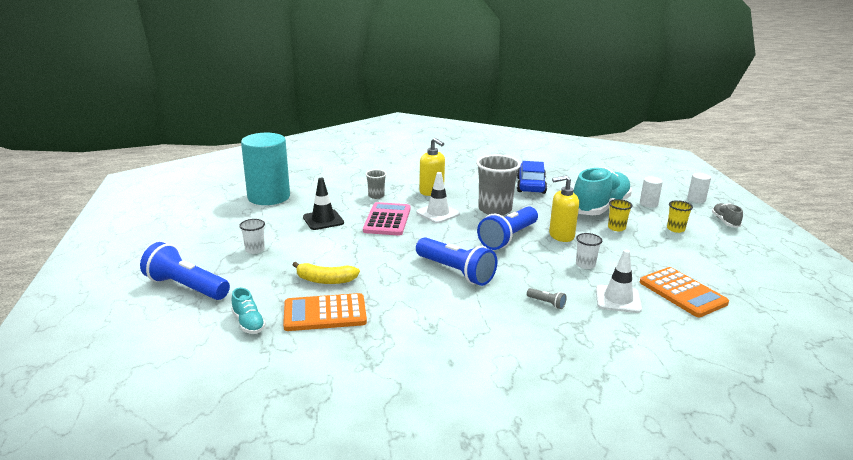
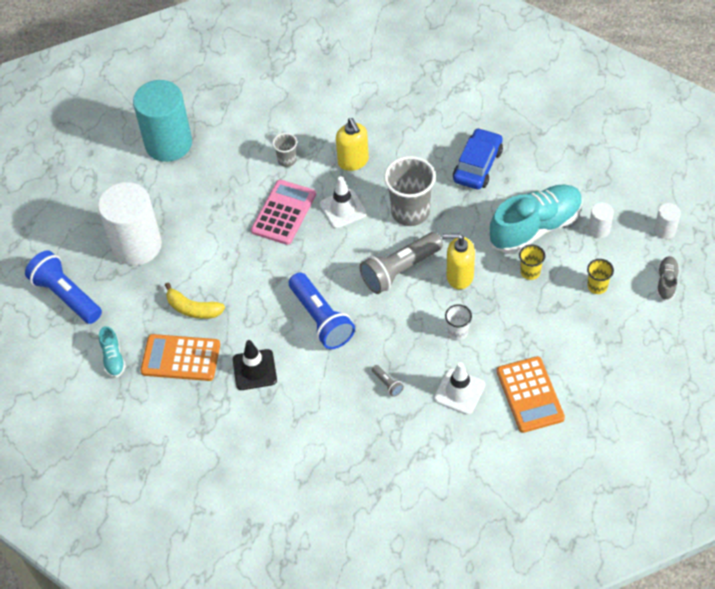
camera: 20 degrees right, 30 degrees up
white cup [239,219,265,254] -> white cylinder [98,182,162,266]
black traffic cone [303,178,344,230] -> black traffic cone moved to [233,340,277,390]
blue flashlight [477,206,538,250] -> grey flashlight [359,232,443,294]

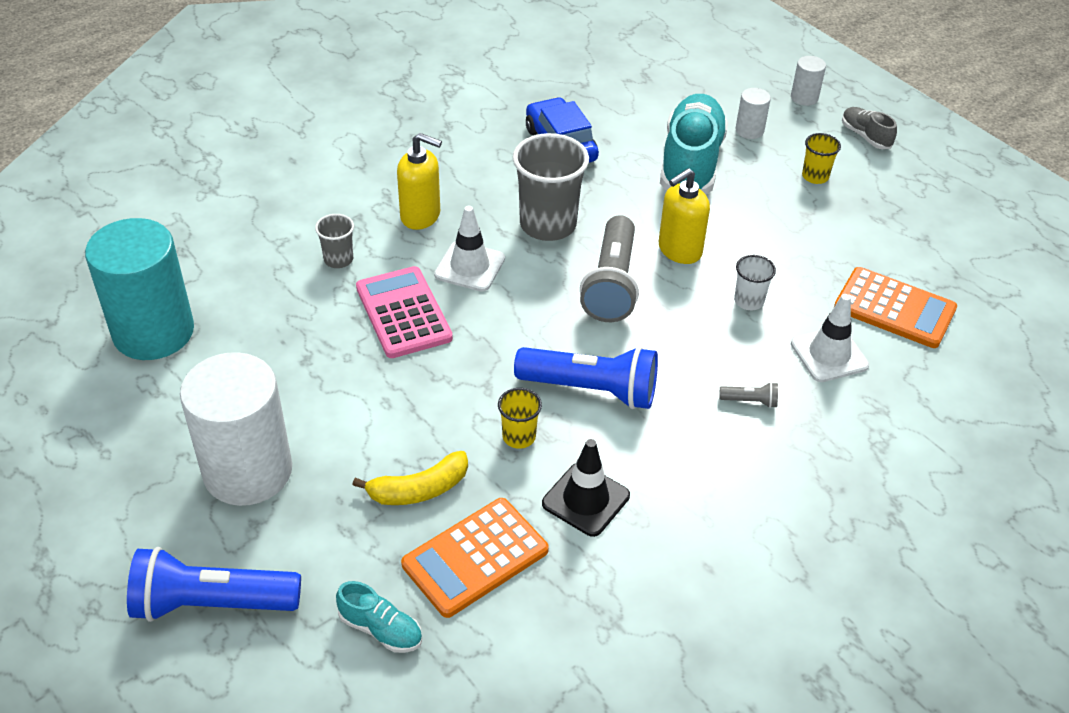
camera: 50 degrees left, 10 degrees down
yellow cup [519,245,545,280] -> yellow cup moved to [498,388,542,449]

